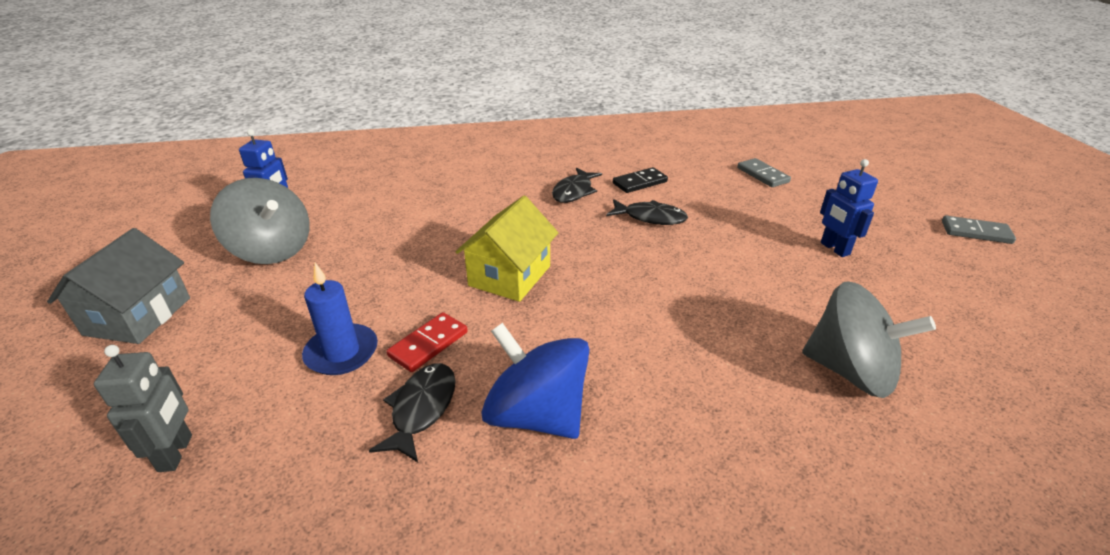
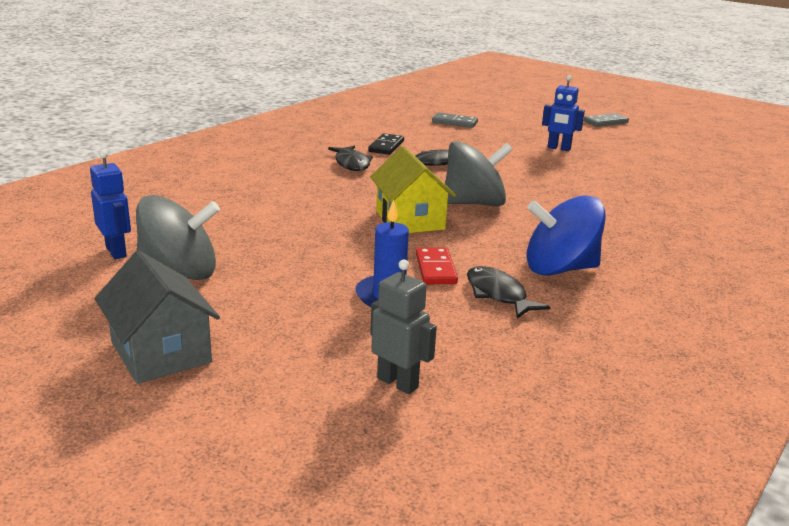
camera: 45 degrees left, 10 degrees down
grey spinning top [802,281,936,398] -> grey spinning top moved to [445,141,513,206]

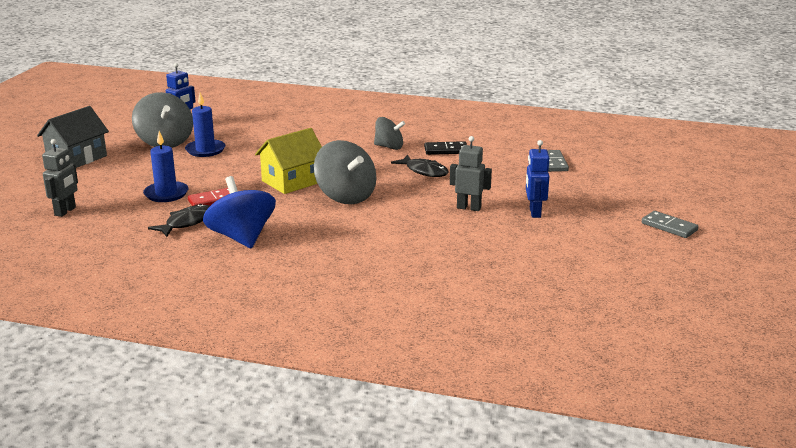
camera: 70 degrees right, 0 degrees up
black fish [328,146,373,171] -> grey spinning top [374,117,405,150]
none -> blue candle [185,92,226,157]
none -> grey robot [450,136,492,211]

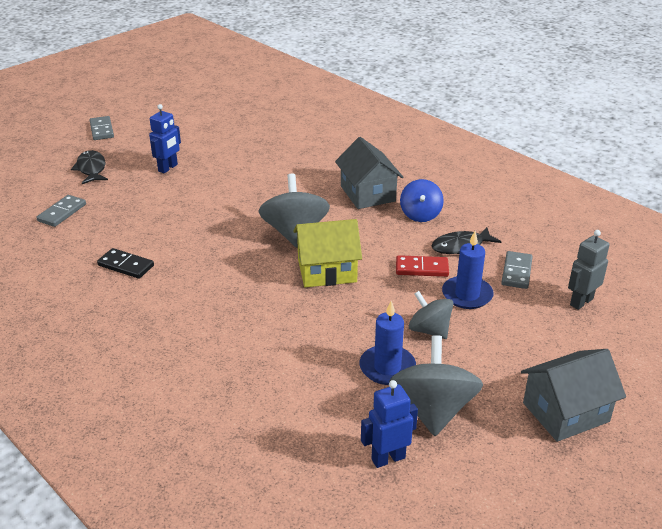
camera: 150 degrees left, 10 degrees up
blue spinning top [203,176,276,248] -> blue spinning top [400,179,444,222], size x0.63
grey spinning top [374,117,405,150] -> grey spinning top moved to [409,291,454,339]
black fish [391,155,449,177] -> black fish moved to [71,150,108,184]
grey robot [450,136,492,211] -> none
none -> grey house [335,137,403,209]
none -> grey domino [501,251,533,289]

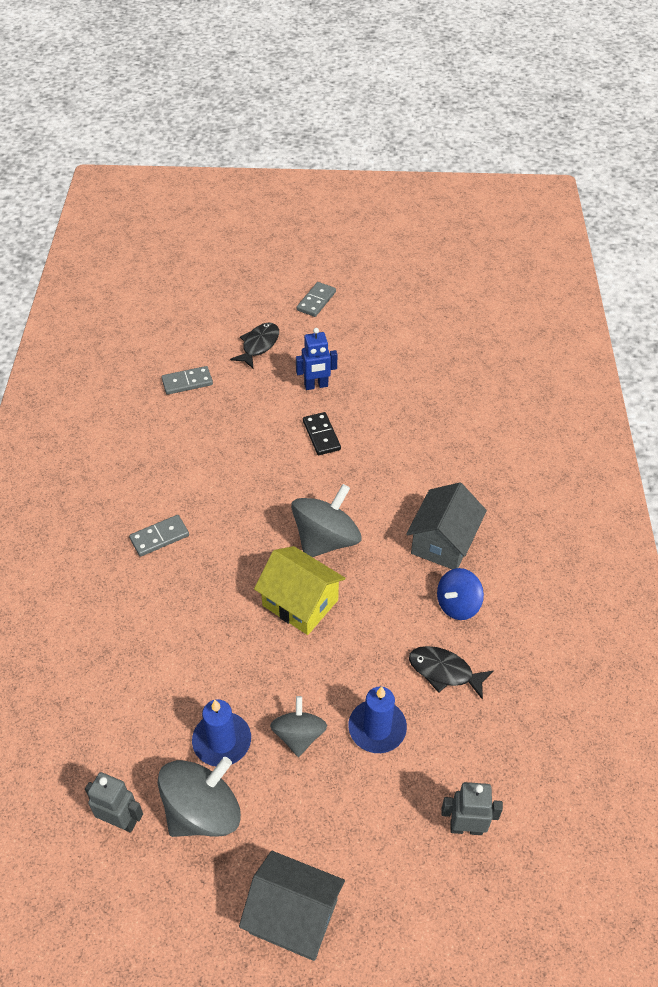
camera: 45 degrees right, 15 degrees up
black domino [97,248,154,279] -> black domino moved to [303,412,341,455]
blue robot [361,380,418,468] -> grey robot [85,772,143,833]
red domino [396,255,449,277] -> none
grey domino [501,251,533,289] -> grey domino moved to [129,515,189,557]

